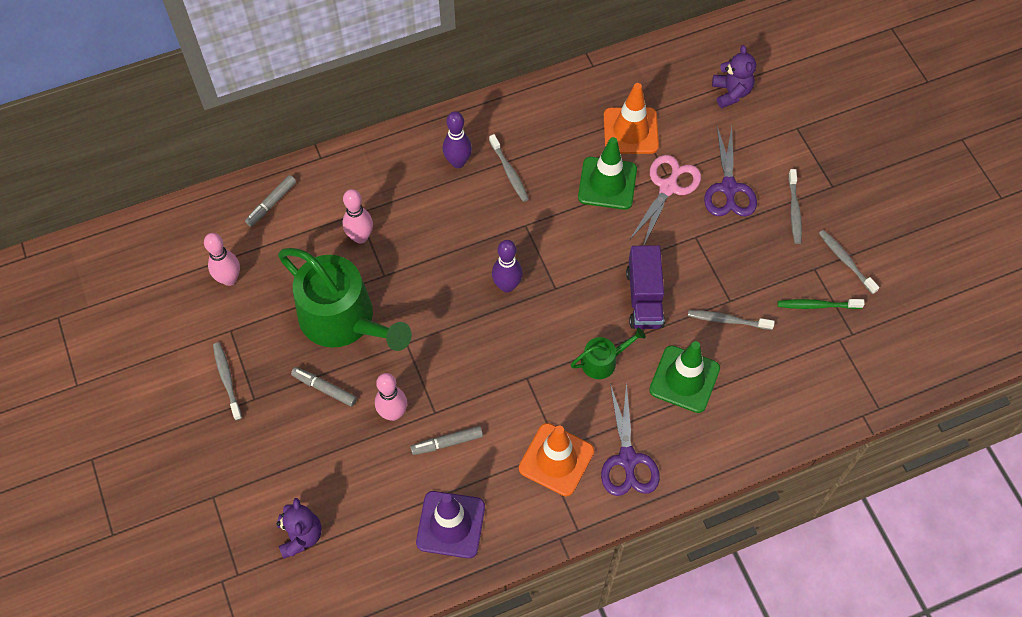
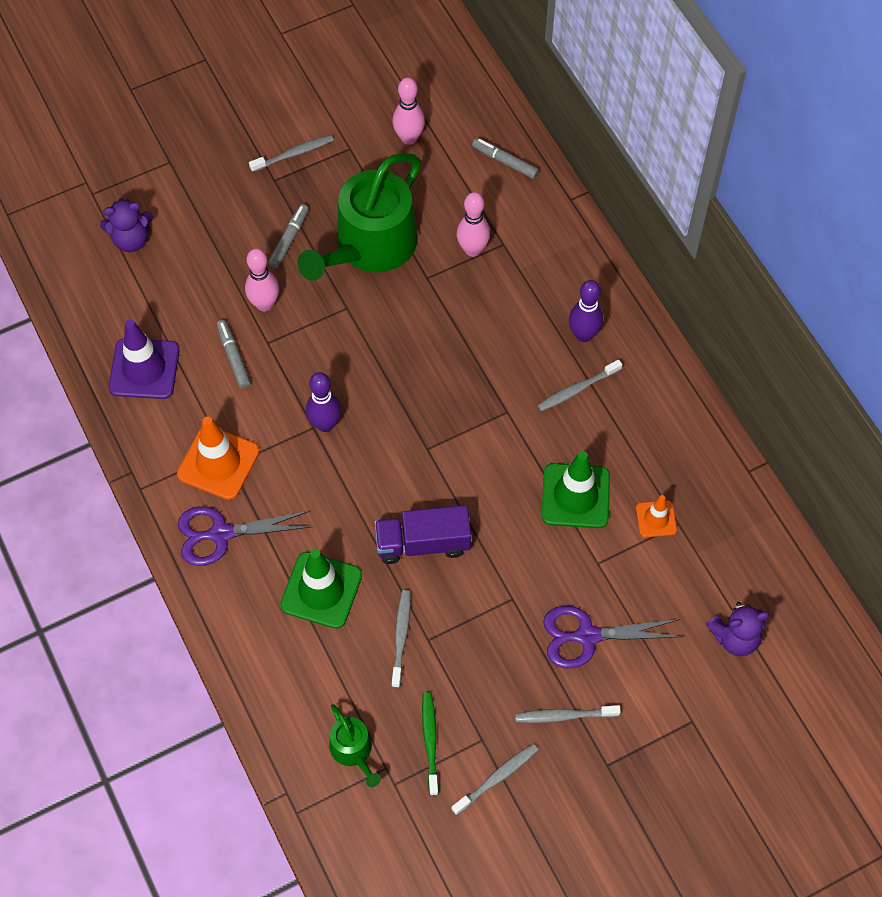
camera: 85 degrees right, 0 degrees up
purple bowling pin [492,240,523,293] -> purple bowling pin moved to [306,372,341,432]
green watering can [570,328,646,379] -> green watering can moved to [329,704,381,787]
orange traffic cone [604,83,659,154] -> orange traffic cone [636,495,677,537], size x0.56
pink scissors [630,155,701,246] -> none

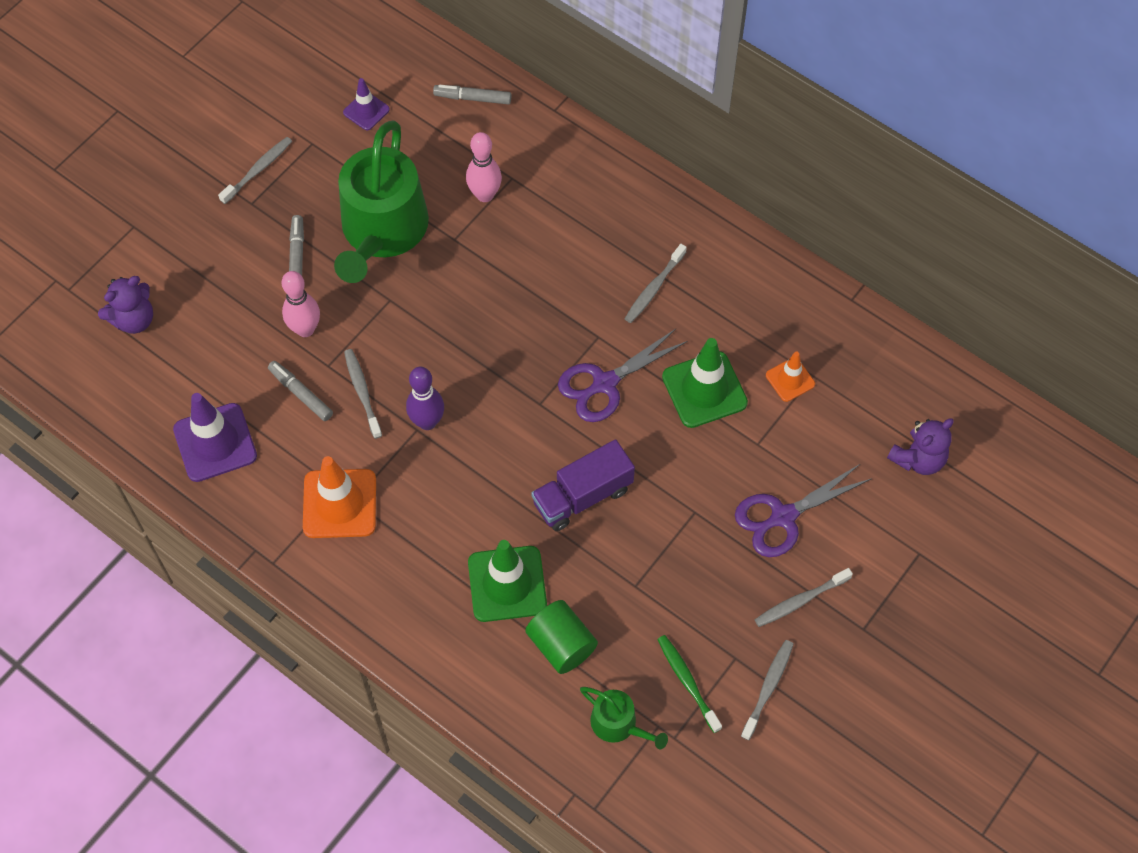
camera: 25 degrees left, 0 degrees up
purple scissors [178,506,313,566] -> purple scissors moved to [558,329,688,422]
pink bowling pin [392,77,425,145] -> purple traffic cone [343,78,390,130]
grey toothbrush [392,590,410,688] -> grey toothbrush moved to [344,349,382,439]
purple bowling pin [569,280,603,342] -> none
none -> green cylinder [525,600,598,674]

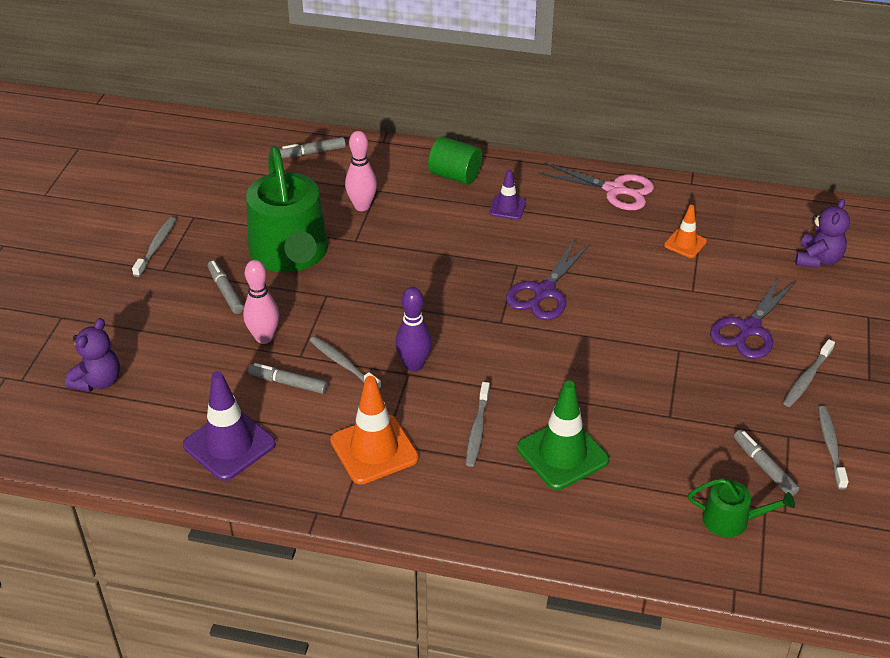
camera: 25 degrees left, 20 degrees down
purple traffic cone [343,78,390,130] -> purple traffic cone moved to [489,169,526,220]
green cylinder [525,600,598,674] -> green cylinder moved to [428,136,482,185]
purple truck [531,439,635,531] -> none
grey toothbrush [625,244,687,323] -> grey toothbrush moved to [466,382,490,467]
green toothbrush [657,635,722,733] -> grey marker [734,430,799,496]
green traffic cone [662,338,748,428] -> none
none -> pink scissors [538,163,654,210]

